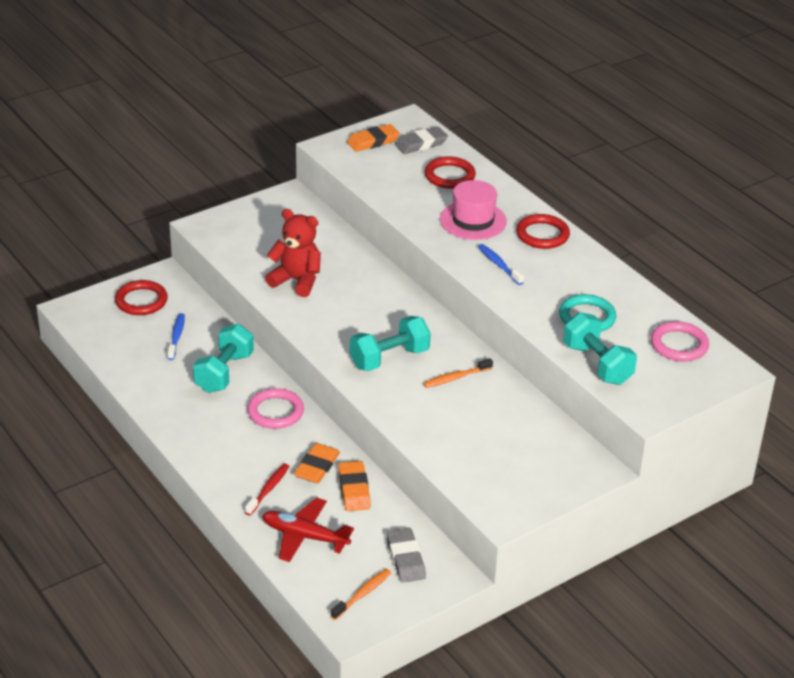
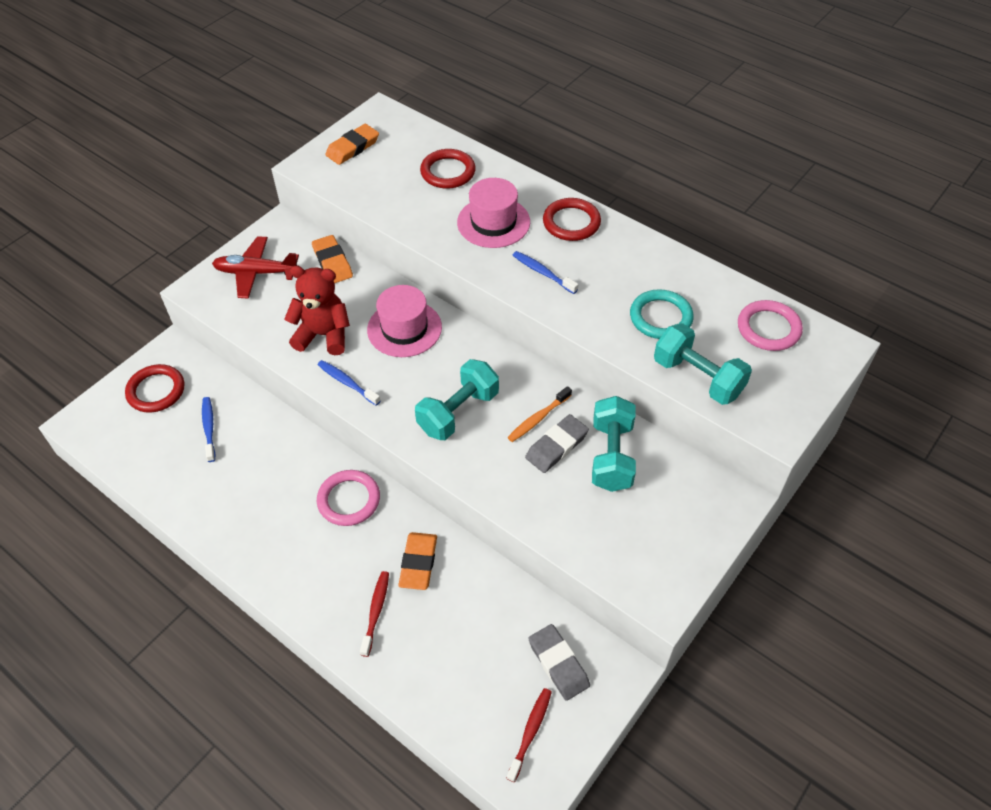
camera: 15 degrees left, 15 degrees up
turquoise dumbbell [193,324,254,393] -> turquoise dumbbell moved to [592,396,636,492]
red plane [262,497,354,562] -> red plane moved to [212,236,299,299]
orange toothbrush [330,569,391,620] -> red toothbrush [506,688,552,782]
orange eraser [338,461,371,511] -> orange eraser moved to [312,235,353,283]
grey eraser [395,127,448,154] -> grey eraser moved to [525,414,589,473]
none -> blue toothbrush [318,360,381,406]
none -> pink hat [367,285,442,357]

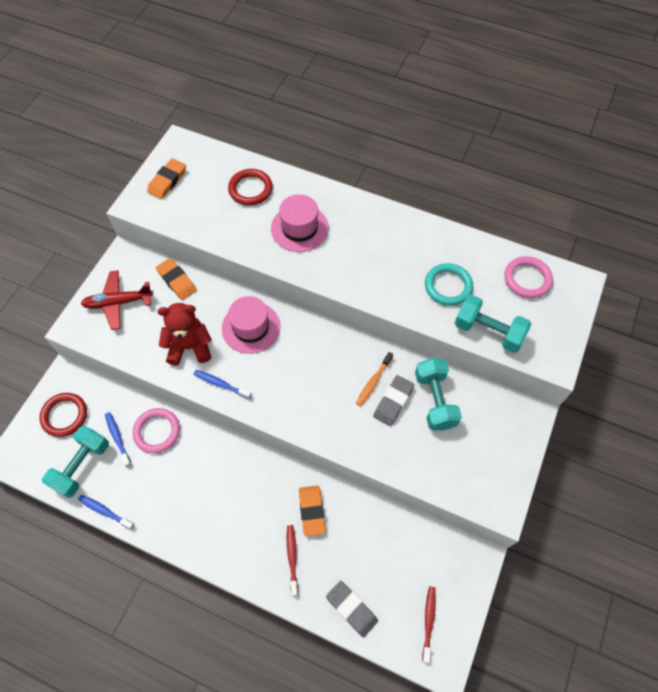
camera: 15 degrees left, 10 degrees up
pink ring [317,470,380,526] -> pink ring moved to [133,408,180,453]
turquoise dumbbell [415,359,499,440] -> turquoise dumbbell moved to [42,426,109,498]
blue toothbrush [513,251,578,294] -> blue toothbrush moved to [78,495,135,530]
grey eraser [528,624,590,701] -> grey eraser moved to [326,581,378,637]
red ring [543,198,601,241] -> none

